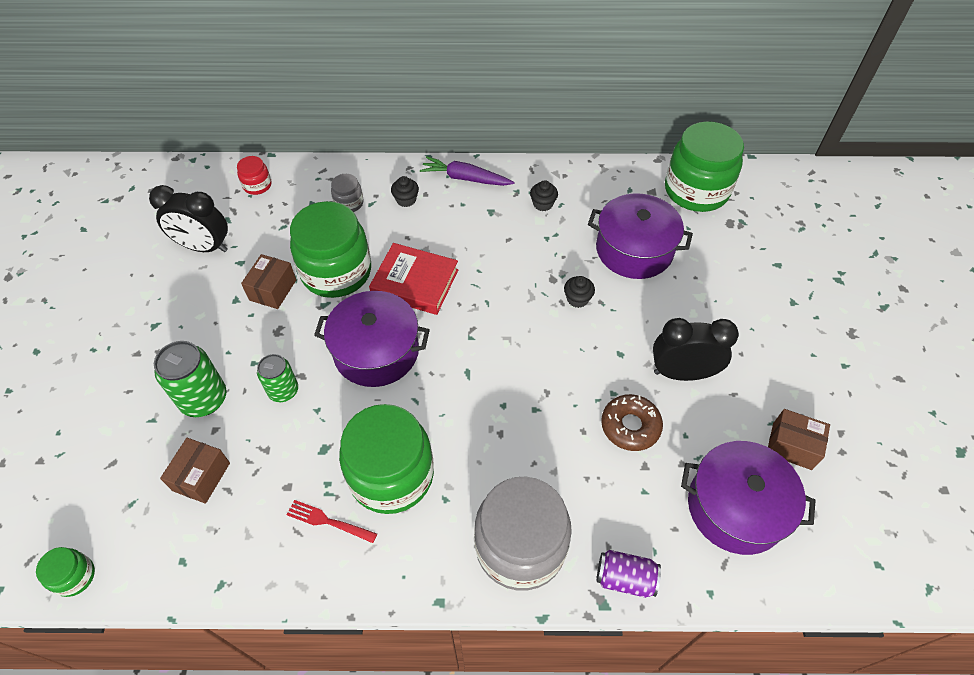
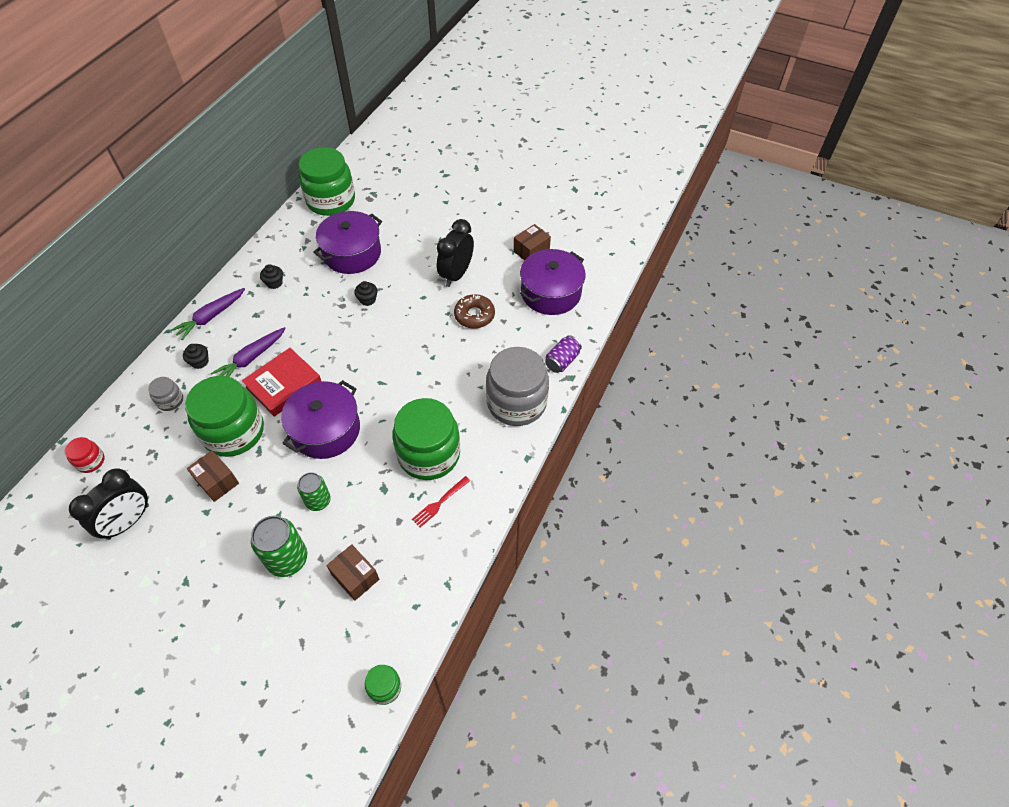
camera: 65 degrees left, 0 degrees up
none -> purple carrot [211,327,286,377]

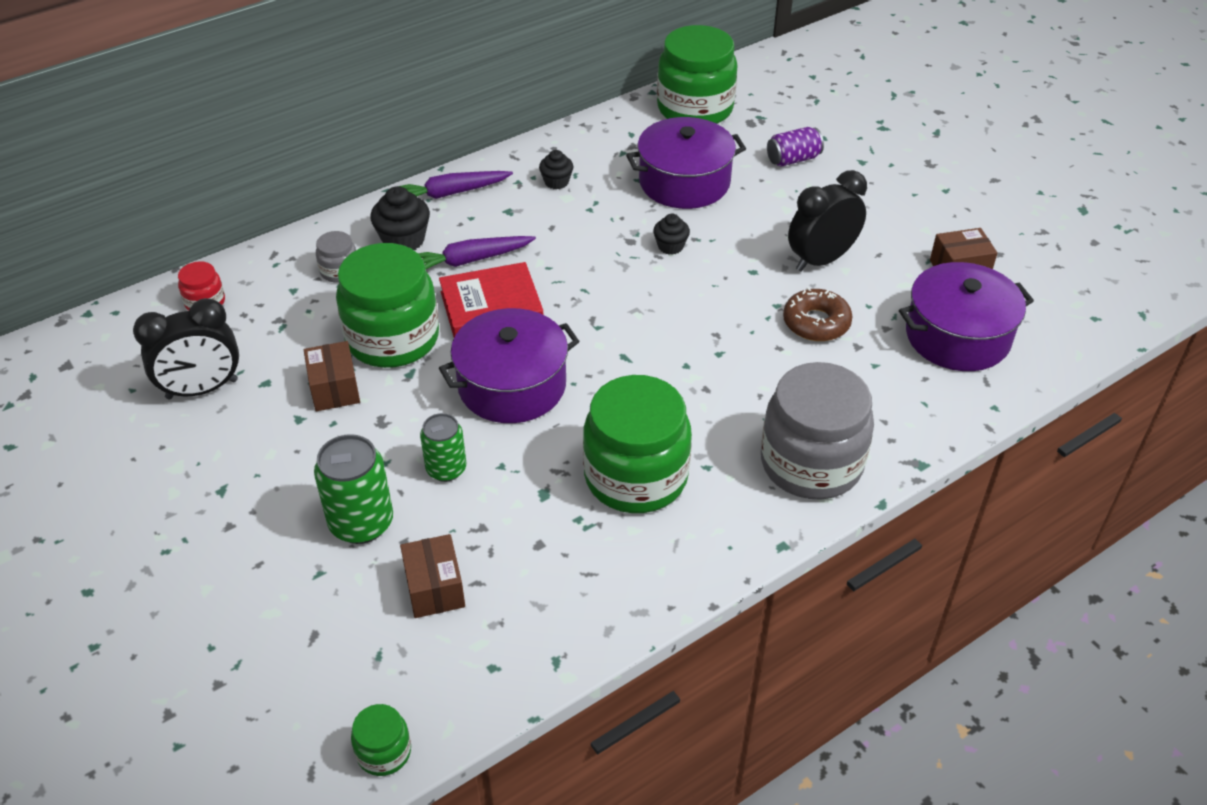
camera: 30 degrees right, 10 degrees down
black cupcake [183,344,209,369] -> black cupcake [370,186,430,250], size x1.62
red fork [412,476,470,527] -> none
purple can [545,335,582,373] -> purple can moved to [767,127,824,167]

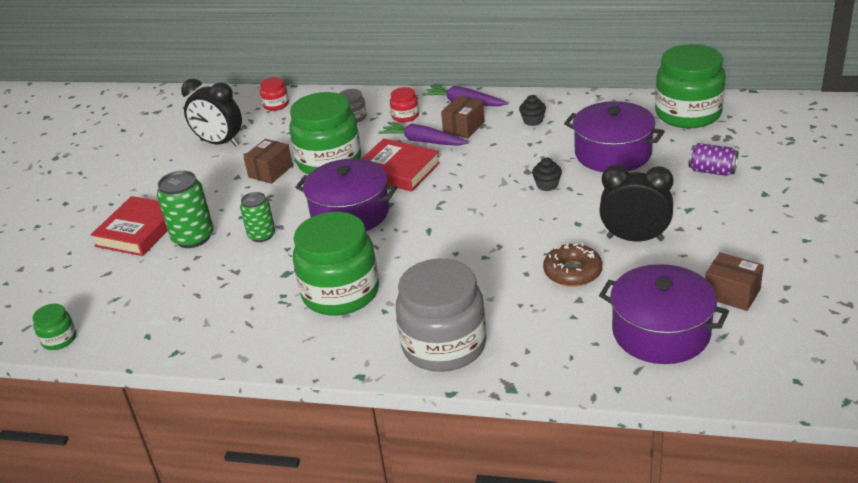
camera: 50 degrees right, 10 degrees down
black cupcake [370,186,430,250] -> red jar [390,87,419,122]
brown box [400,534,465,618] -> brown box moved to [441,96,485,138]
none -> red book [90,196,168,256]

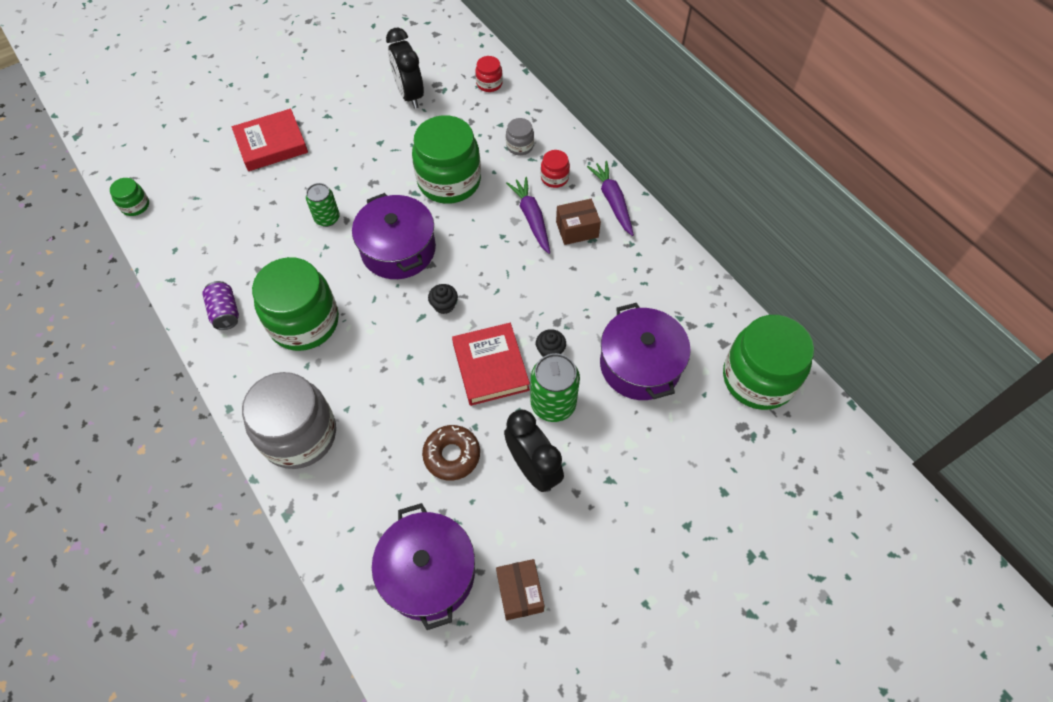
camera: 40 degrees right, 25 degrees up
green can [157,171,213,248] -> green can moved to [530,353,580,422]
brown box [243,139,293,184] -> none
red book [362,138,440,192] -> red book moved to [452,323,530,406]
black cupcake [519,95,546,126] -> black cupcake moved to [428,284,458,314]
purple can [688,143,738,176] -> purple can moved to [202,281,239,330]

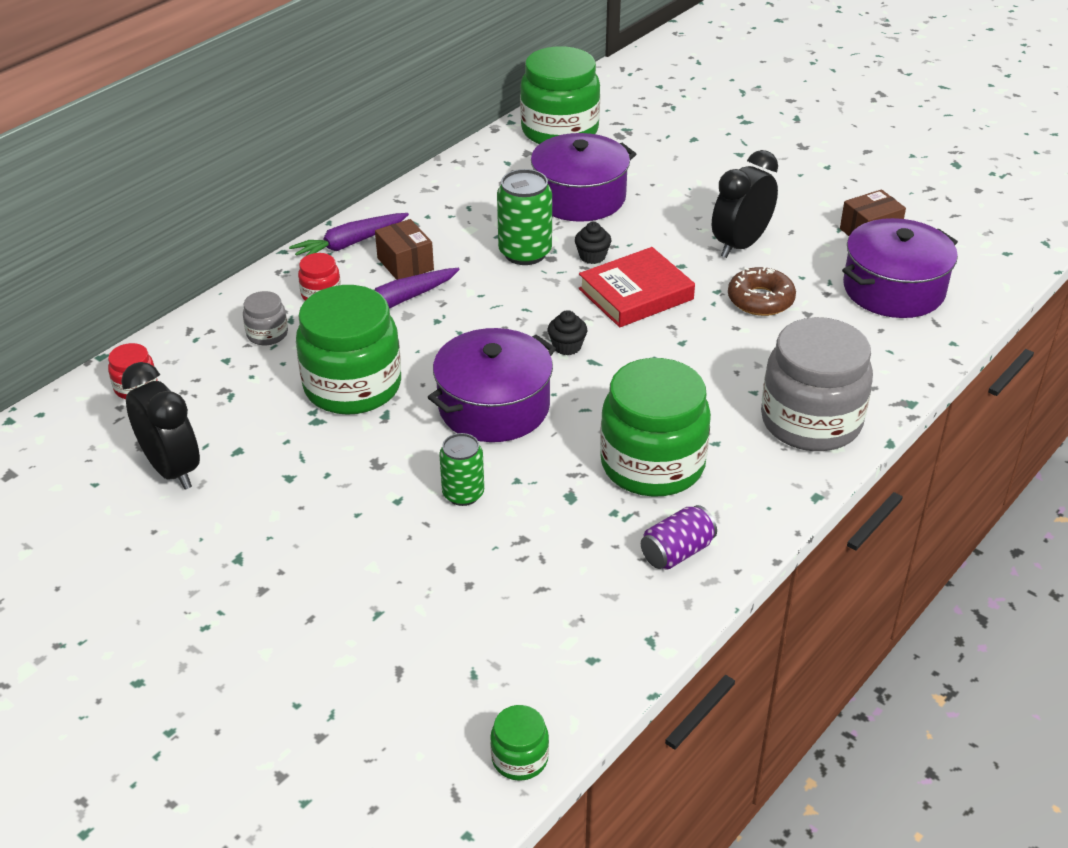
camera: 105 degrees left, 20 degrees down
red book [232,109,308,171] -> none
black clock [386,28,424,109] -> black clock turned 90 degrees counterclockwise [121,362,200,490]
green can [530,353,580,422] -> green can moved to [497,169,552,265]

